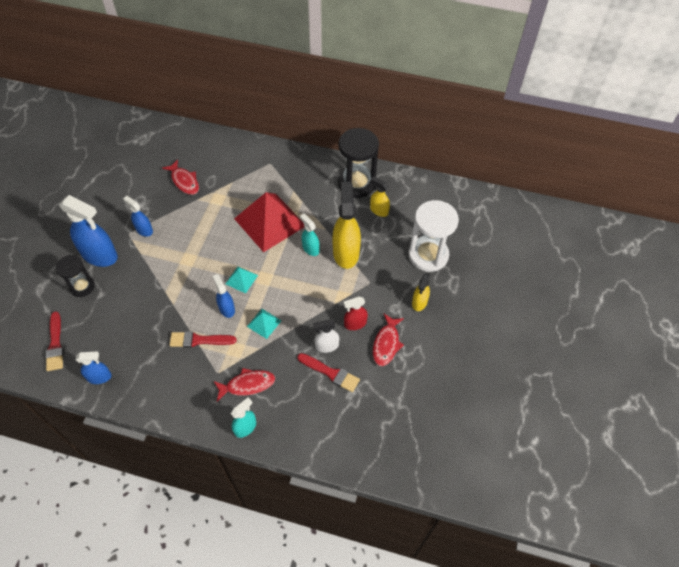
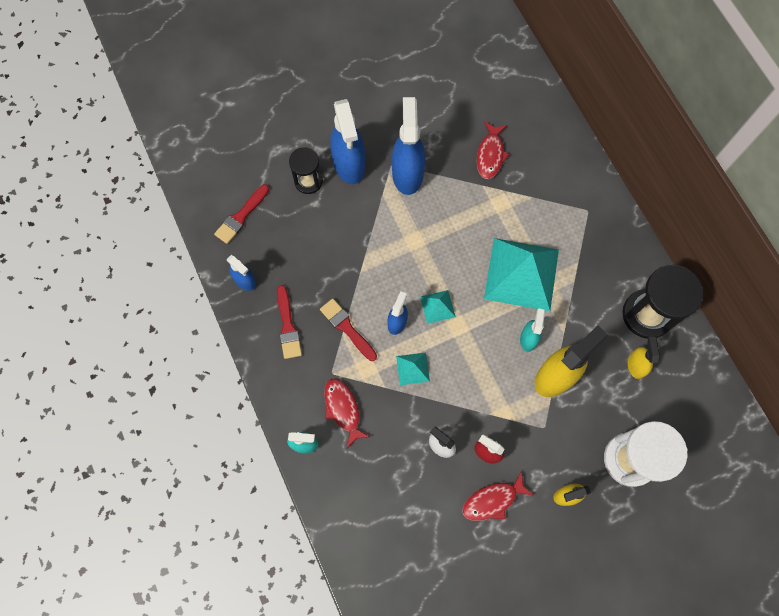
camera: 50 degrees right, 15 degrees up
blue spray bottle [123,196,153,237] -> blue spray bottle [392,97,425,195], size x1.87
red fish [214,368,275,401] -> red fish turned 150 degrees counterclockwise [324,378,371,448]
red pyramid [234,192,304,252] -> turquoise pyramid [484,238,559,311]
red brush [297,353,360,392] -> red brush moved to [277,285,302,359]

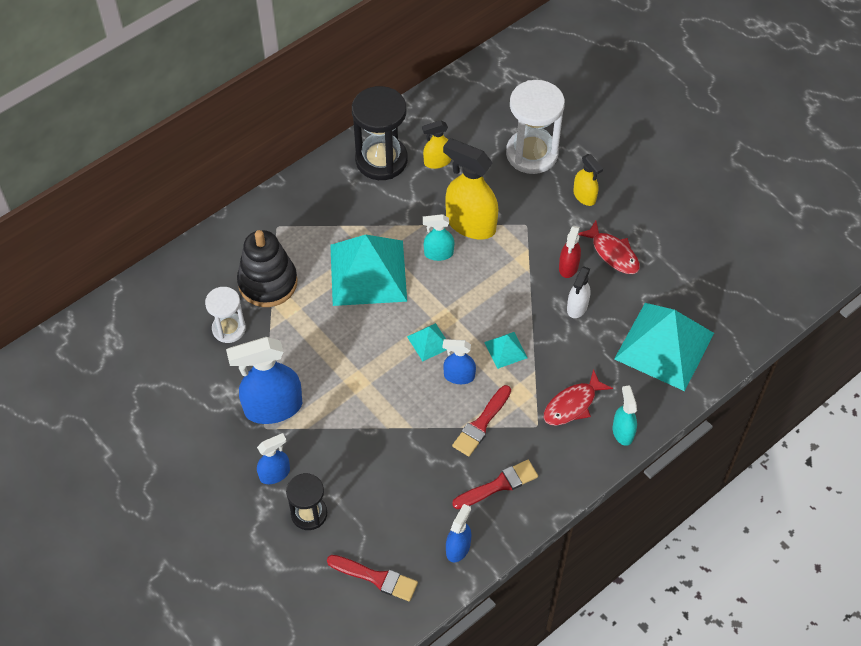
camera: 105 degrees left, 15 degrees down
blue spray bottle [330,99,365,184] -> blue spray bottle [257,433,290,484], size x0.53
red fish [476,122,510,179] -> white hourglass [205,287,246,343]
none -> black stacking toy [237,230,298,307]
none -> turquoise pyramid [614,303,714,391]

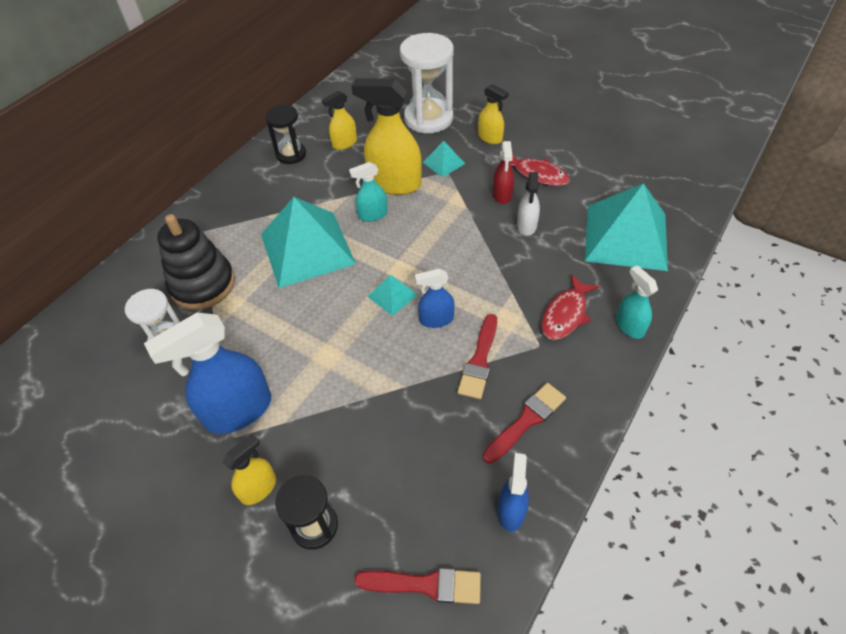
camera: 15 degrees left, 5 degrees down
blue spray bottle [257,433,290,484] -> yellow spray bottle [222,433,276,505]
black hourglass [352,86,408,180] -> black hourglass [265,105,306,164], size x0.59
turquoise pyramid [484,332,528,369] -> turquoise pyramid moved to [423,141,465,177]

